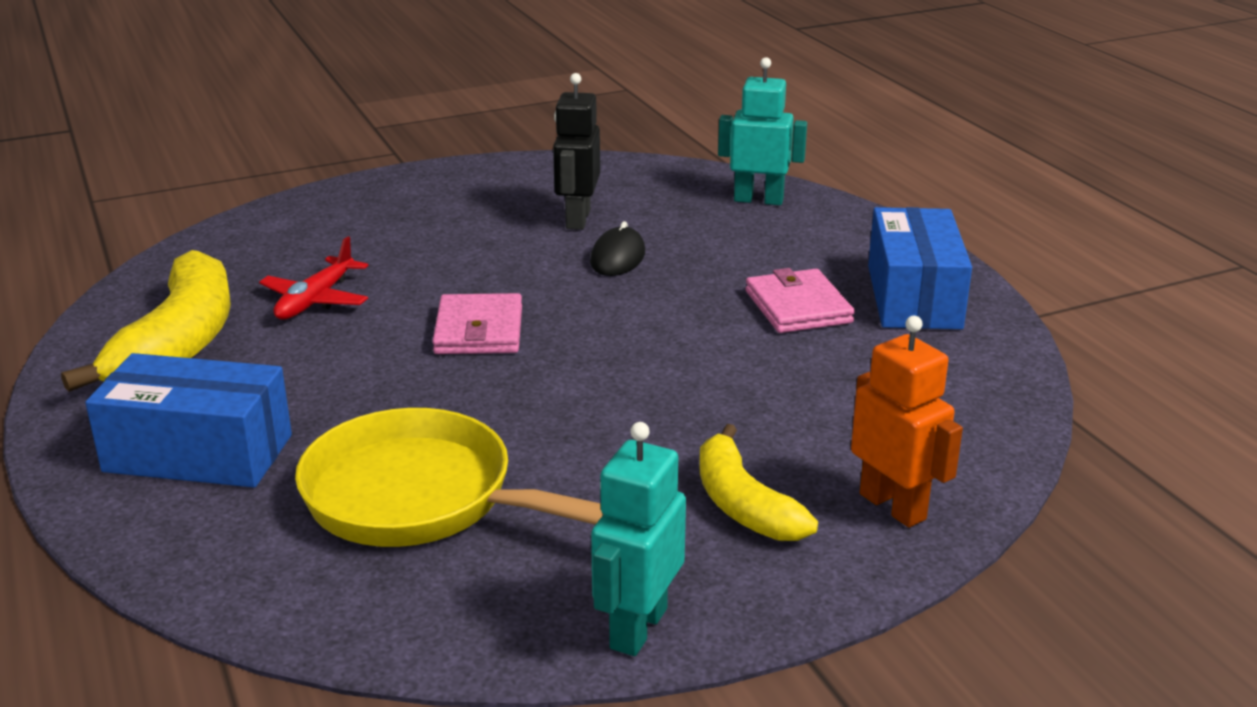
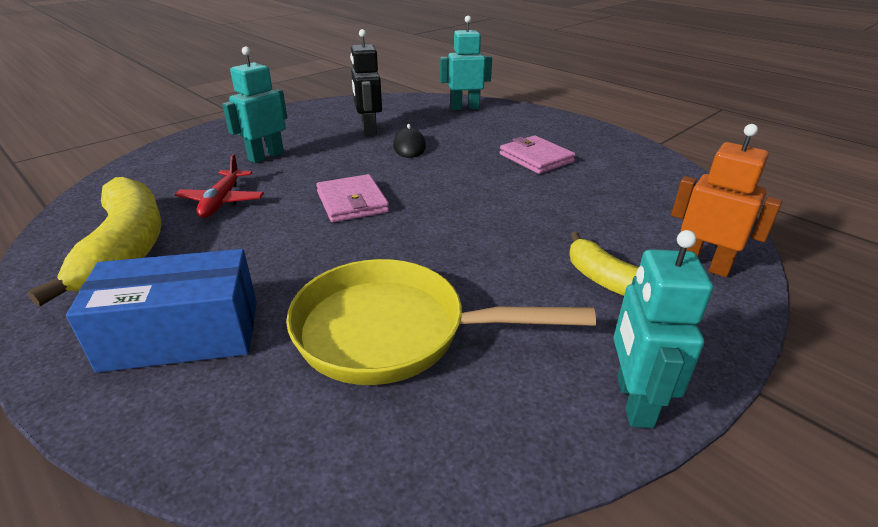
camera: 20 degrees left, 5 degrees up
blue box [868,207,972,329] -> none
none -> turquoise robot [222,46,287,163]

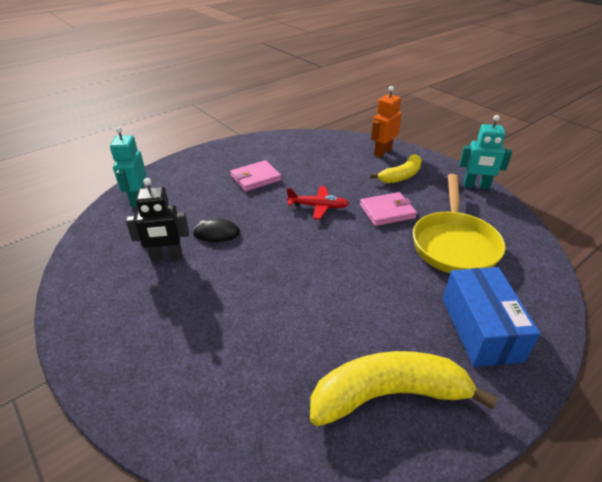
camera: 85 degrees left, 5 degrees up
red plane [175,154,264,218] -> red plane moved to [287,186,349,220]
turquoise robot [222,46,287,163] -> none
pink wallet [316,174,389,222] -> pink wallet moved to [360,192,417,226]

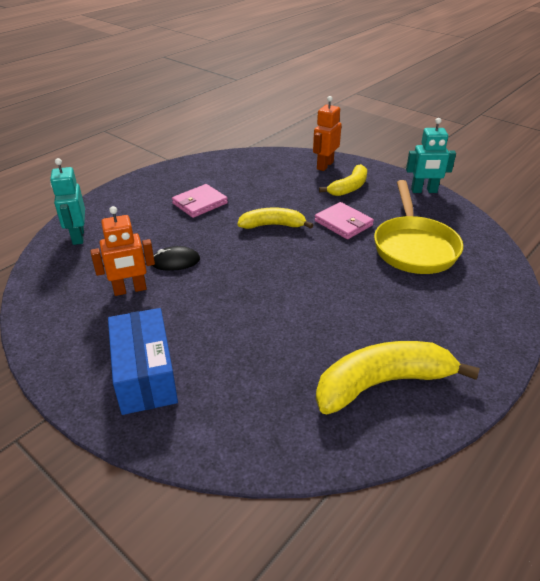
camera: 10 degrees left, 0 degrees up
black robot [126,178,189,261] -> orange robot [90,206,155,296]
red plane [287,186,349,220] -> yellow banana [237,208,313,229]
pink wallet [360,192,417,226] -> pink wallet turned 75 degrees clockwise [314,202,374,239]
blue box [443,267,541,367] -> blue box moved to [108,308,178,415]

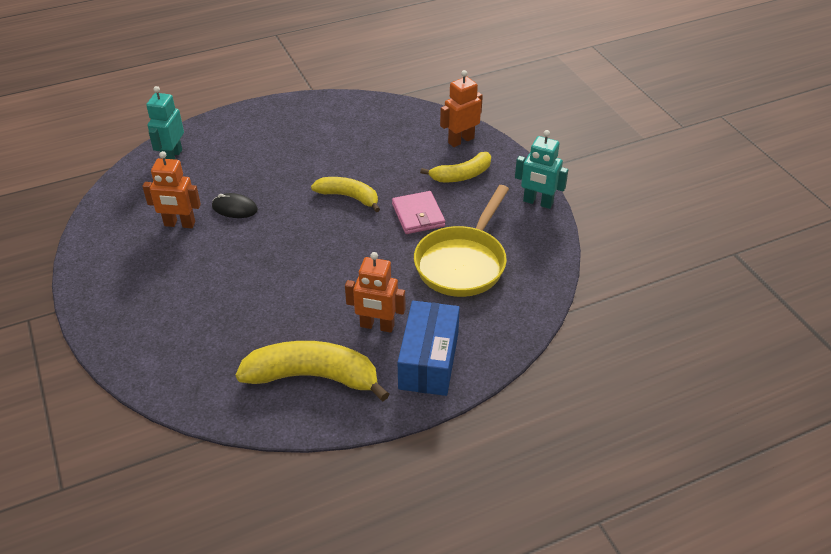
camera: 25 degrees right, 5 degrees up
blue box [108,308,178,415] -> blue box moved to [398,301,460,396]
pink wallet [172,184,228,218] -> none
none -> orange robot [345,252,405,333]

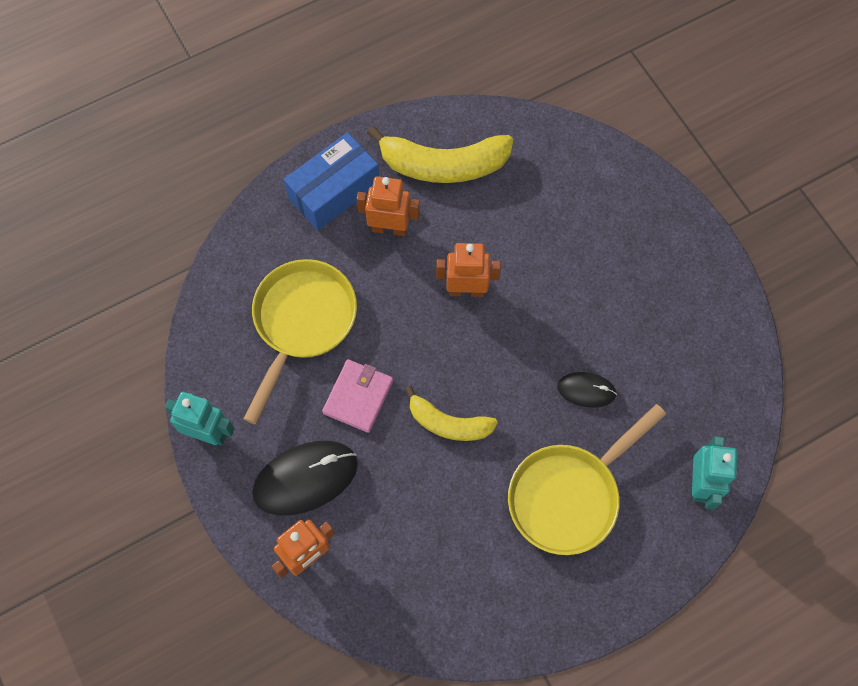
camera: 175 degrees right, 25 degrees up
orange robot [142,151,201,228] -> orange robot moved to [436,243,501,297]
pink wallet [392,191,445,234] -> pink wallet turned 45 degrees clockwise [322,359,393,433]
blue box [398,301,460,396] -> blue box turned 45 degrees clockwise [284,132,379,231]
yellow banana [420,152,491,182] -> black mouse [252,441,358,515]
none -> yellow pan [508,404,666,555]

